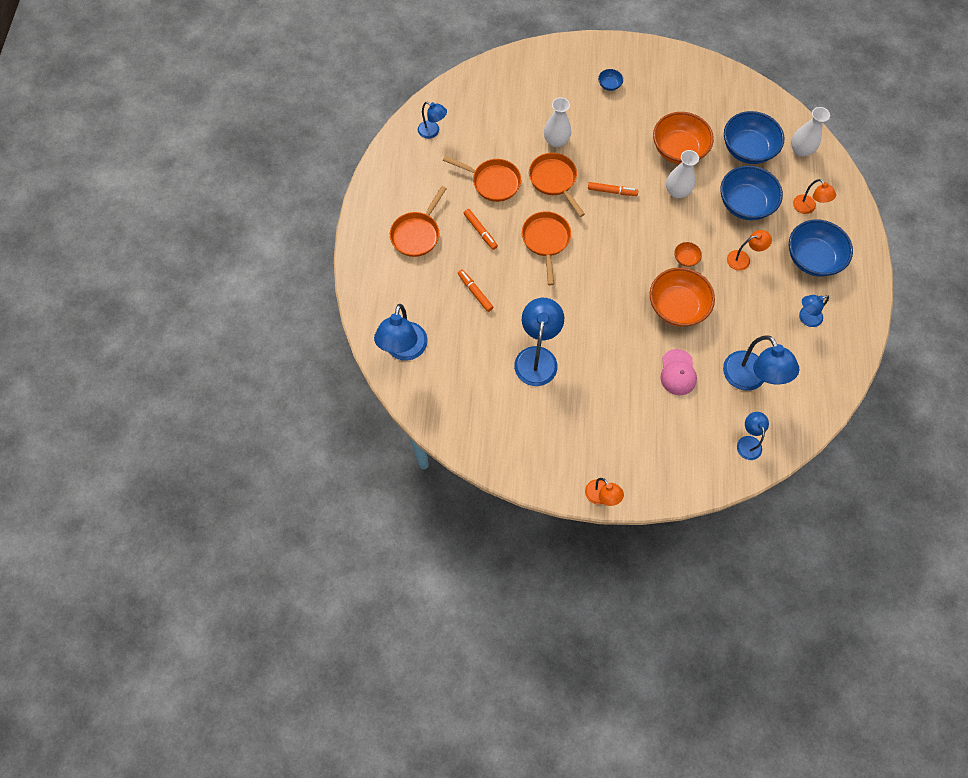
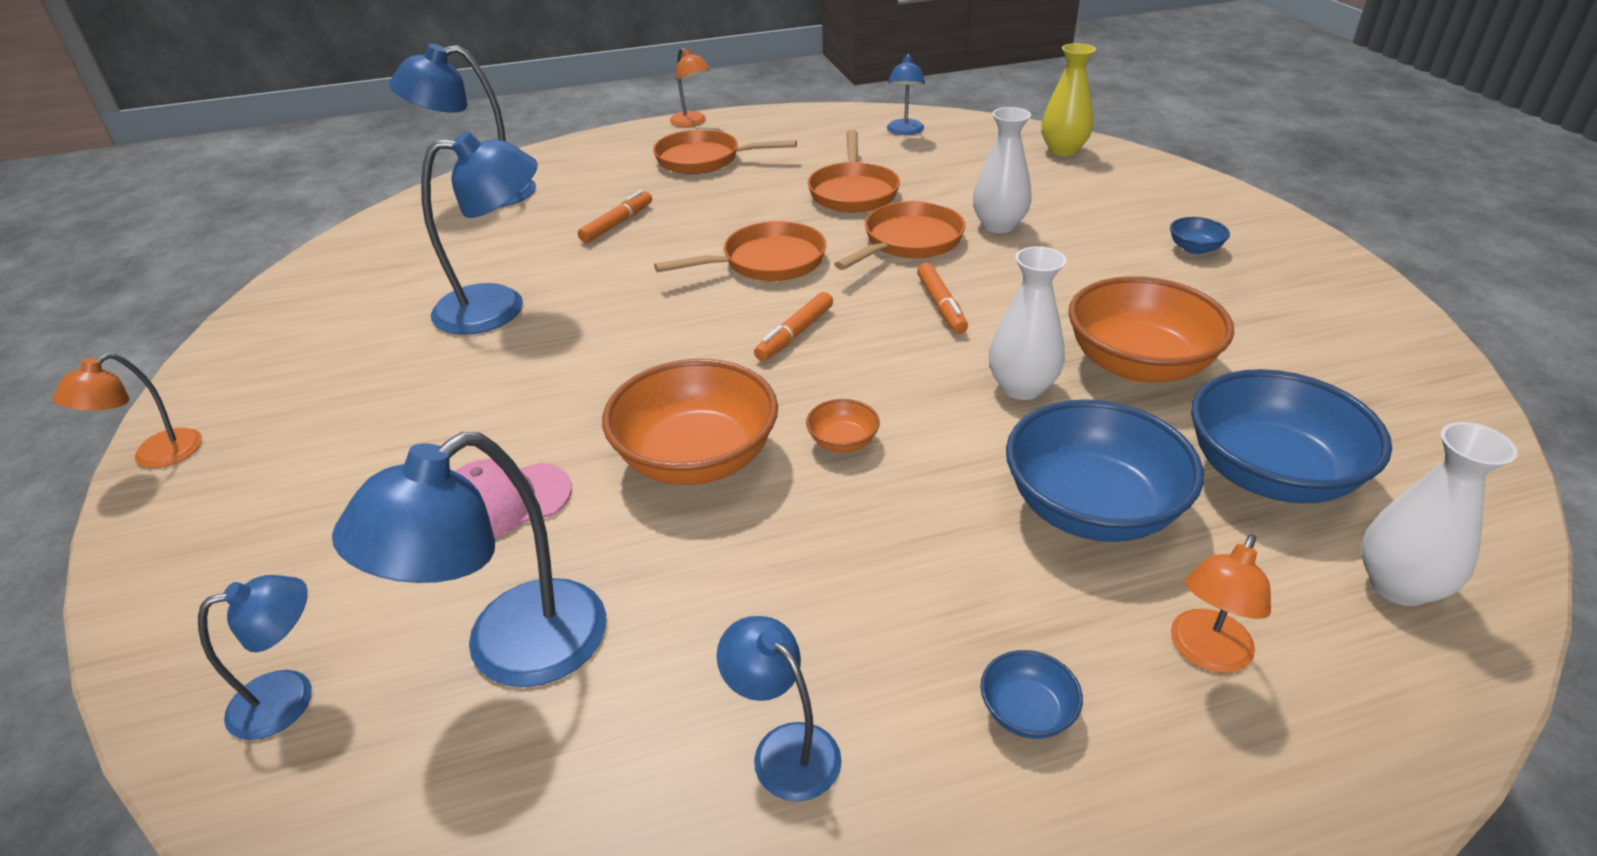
camera: 70 degrees right, 30 degrees down
orange marker [464,209,498,250] -> orange marker moved to [754,292,833,361]
orange lamp [727,230,772,271] -> orange lamp moved to [670,48,710,127]
blue bowl [789,220,853,277] -> blue bowl [980,650,1083,739], size x0.44
none -> yellow vase [1042,43,1096,156]

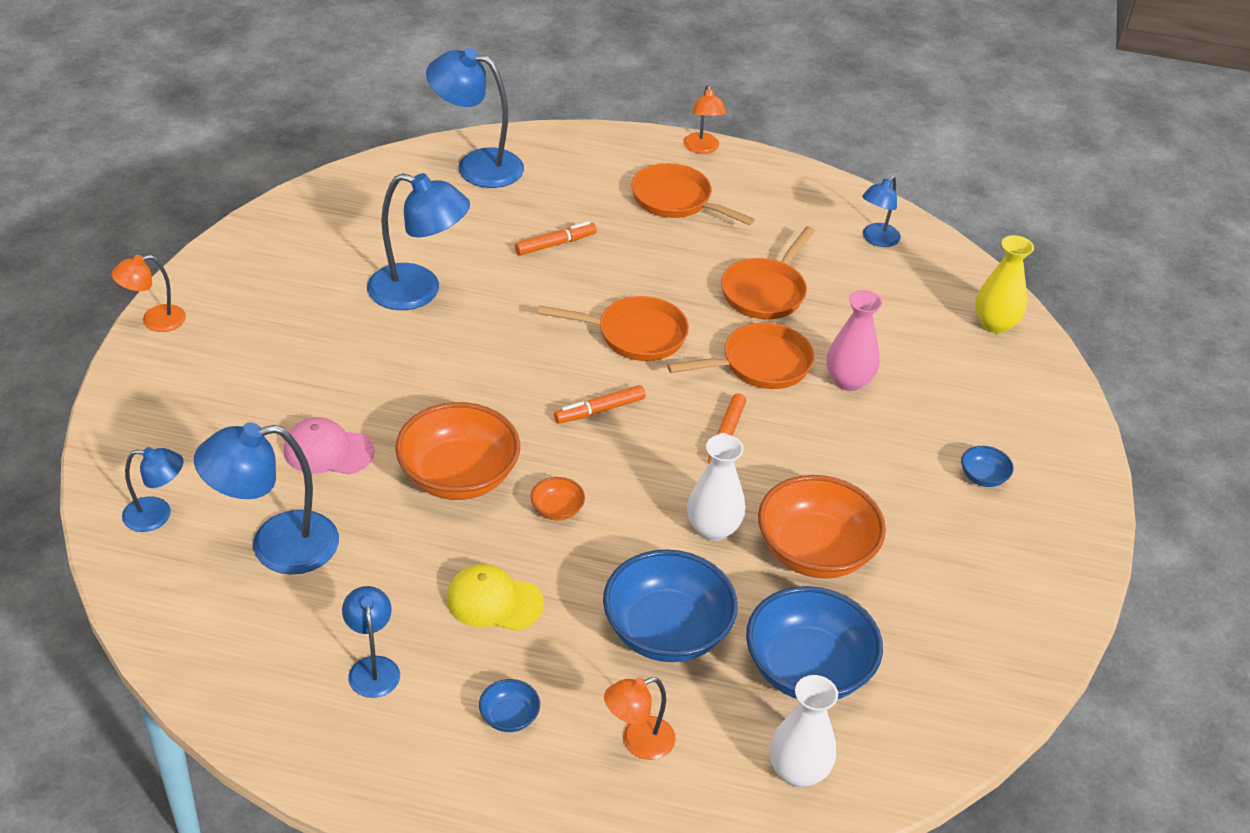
camera: 25 degrees right, 5 degrees up
white vase [973,107,1031,233] -> pink vase [827,290,883,391]
none -> yellow cap [446,564,544,631]

